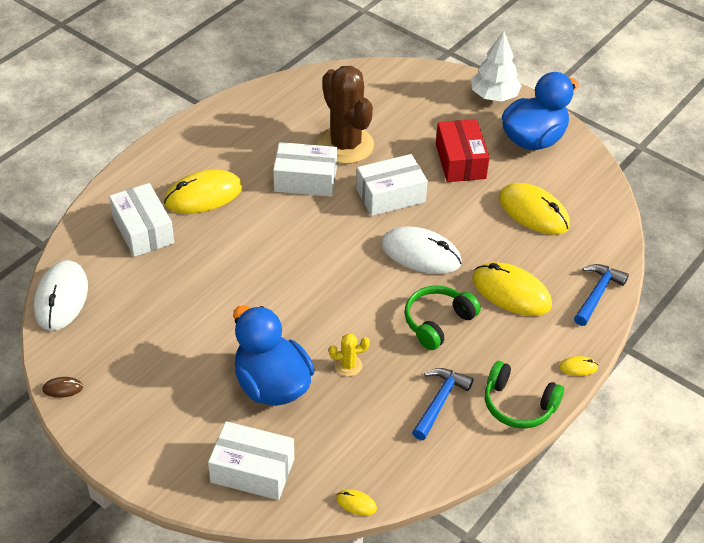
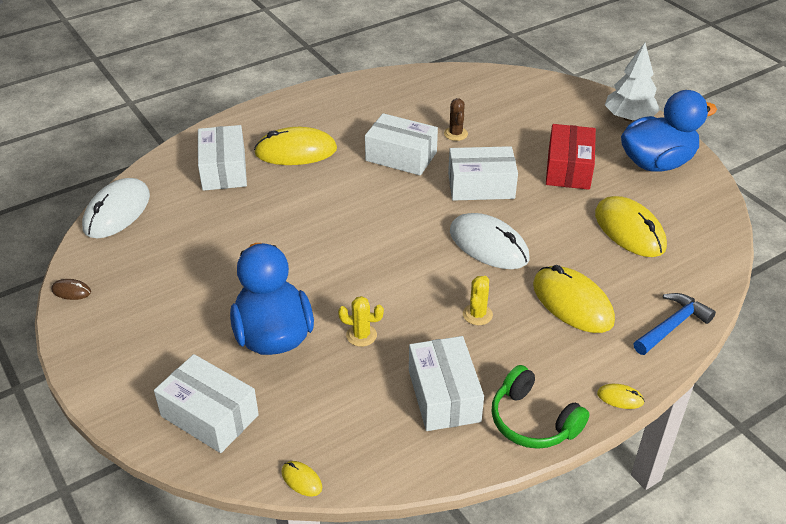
camera: 20 degrees right, 5 degrees down
brown cactus [317,66,374,164] -> brown cactus [444,98,468,141], size x0.41
green headphones [405,285,481,350] -> yellow cactus [463,276,493,325]
blue hammer [412,368,474,440] -> white box [409,336,484,431]

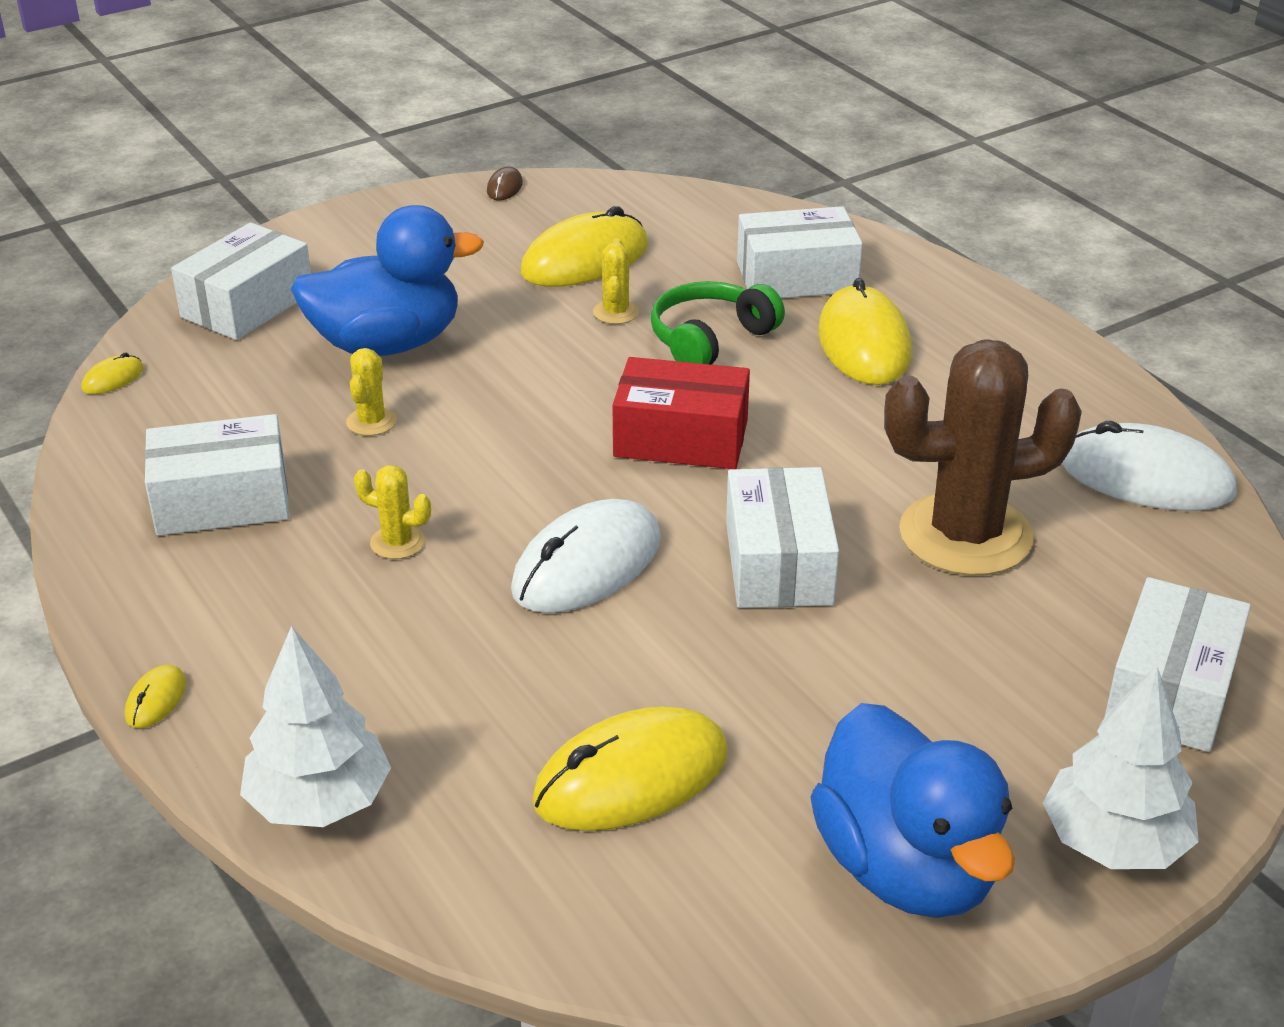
camera: 90 degrees right, 5 degrees down
white mouse [82,178,150,238] -> white mouse moved to [1062,421,1237,511]
white box [365,113,438,176] -> white box moved to [1105,577,1251,752]
brown cactus [444,98,468,141] -> brown cactus [884,339,1082,576], size x2.43
green headphones [491,365,589,449] -> green headphones moved to [650,281,785,365]
yellow mouse [533,265,615,333] -> yellow mouse moved to [521,206,648,287]
red box [546,124,596,190] -> red box moved to [612,357,750,469]
blue hammer [633,293,716,355] -> white tree [240,626,391,827]
none -> yellow cactus [593,239,639,324]

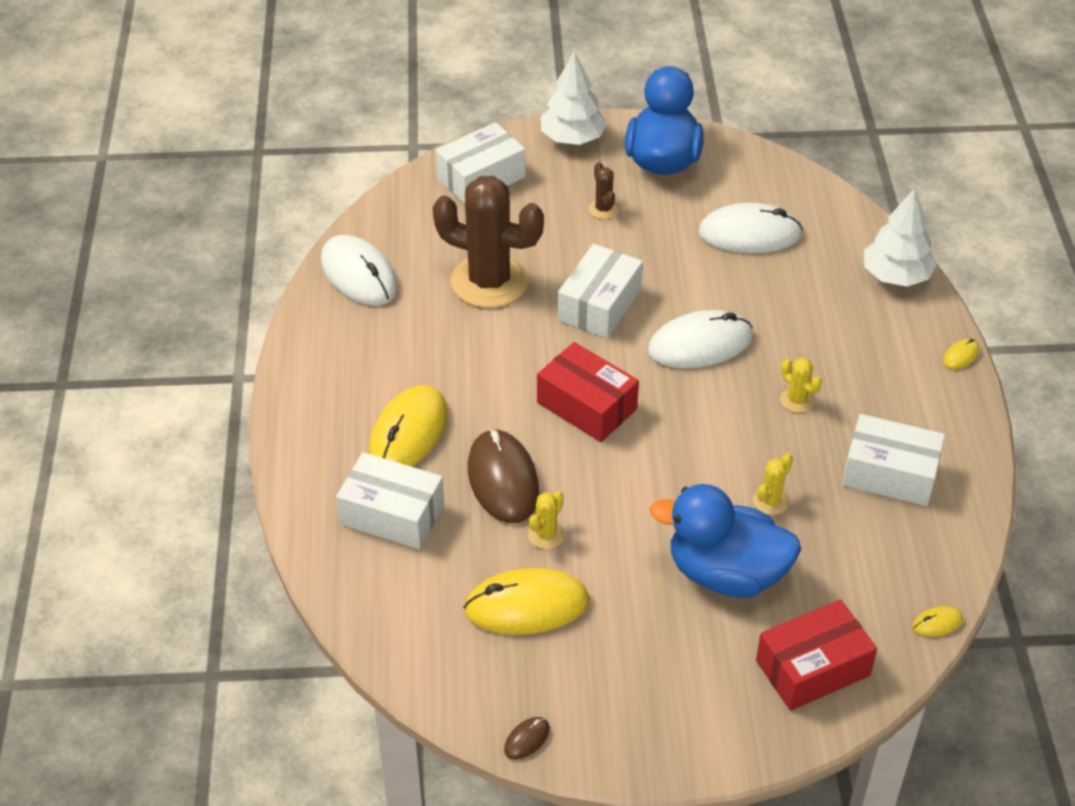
camera: 150 degrees left, 10 degrees up
white box [171,222,311,340] -> red box [756,600,877,711]
yellow mouse [532,706,728,831] -> white mouse [698,203,803,253]
green headphones [650,281,785,365] -> brown mouse [468,429,539,523]
none -> brown cactus [588,162,619,219]

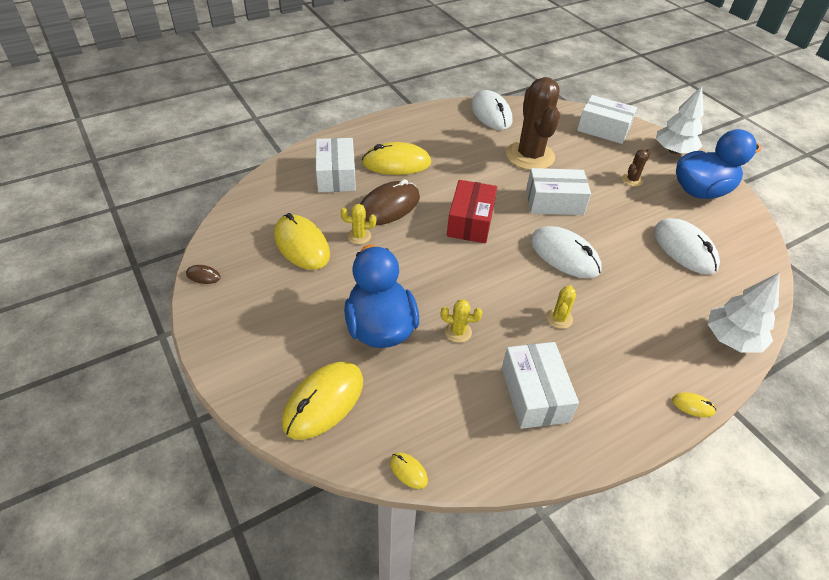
camera: 60 degrees right, 0 degrees up
white mouse [321,235,398,306] -> white mouse turned 45 degrees counterclockwise [471,90,512,130]
red box [756,600,877,711] -> yellow mouse [282,362,363,440]

